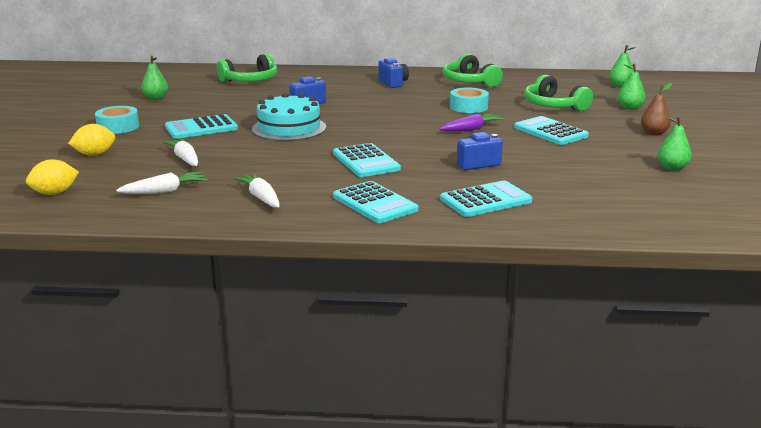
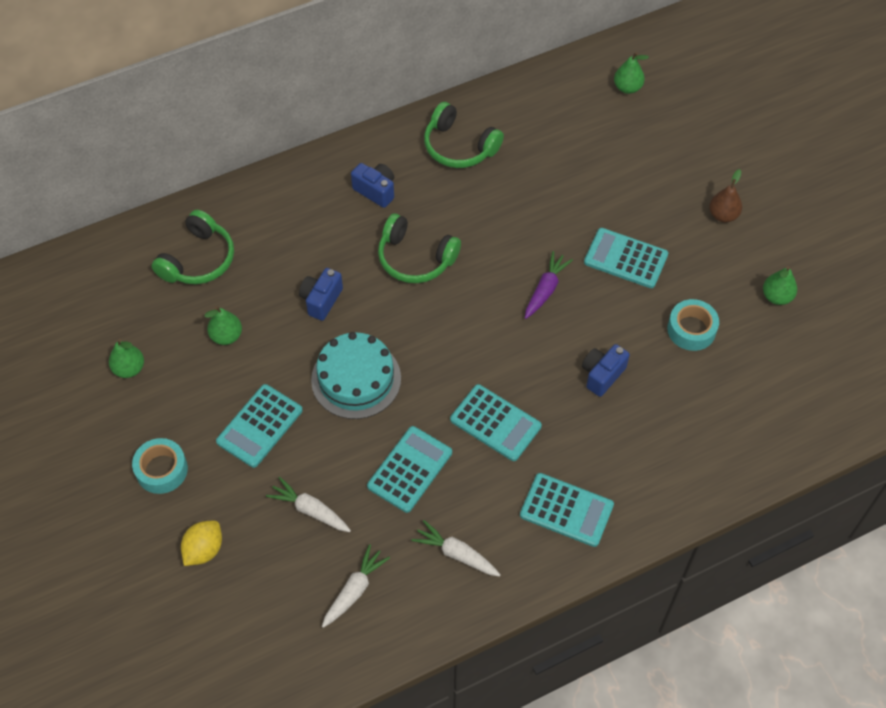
camera: 30 degrees left, 35 degrees up
yellow lemon [26,159,79,195] -> none
turquoise calculator [440,180,532,217] -> turquoise calculator moved to [367,426,452,513]
turquoise tape [450,88,489,113] -> turquoise tape moved to [667,299,719,351]
green headphones [524,75,593,111] -> green headphones moved to [378,214,461,283]
green pear [618,64,646,110] -> green pear moved to [204,306,242,345]

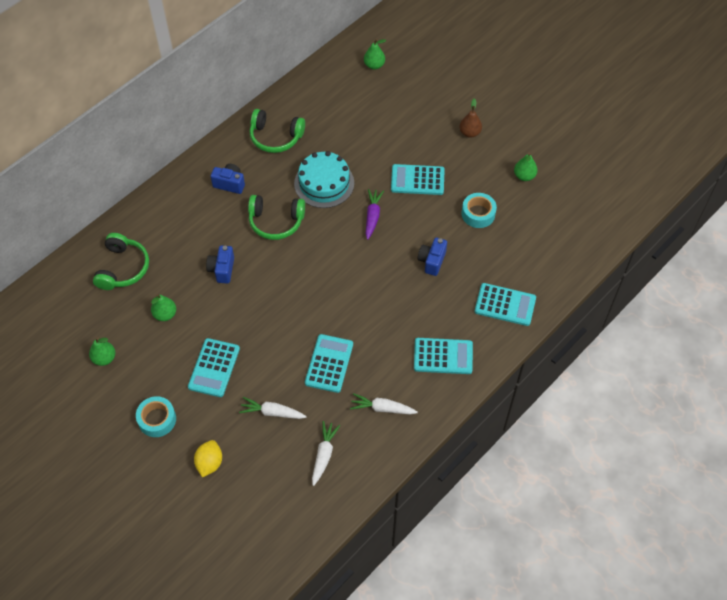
camera: 20 degrees left, 0 degrees up
turquoise cake [311,332,401,419] -> turquoise cake moved to [294,151,354,208]
turquoise calculator [450,384,542,461] -> turquoise calculator moved to [474,283,536,326]

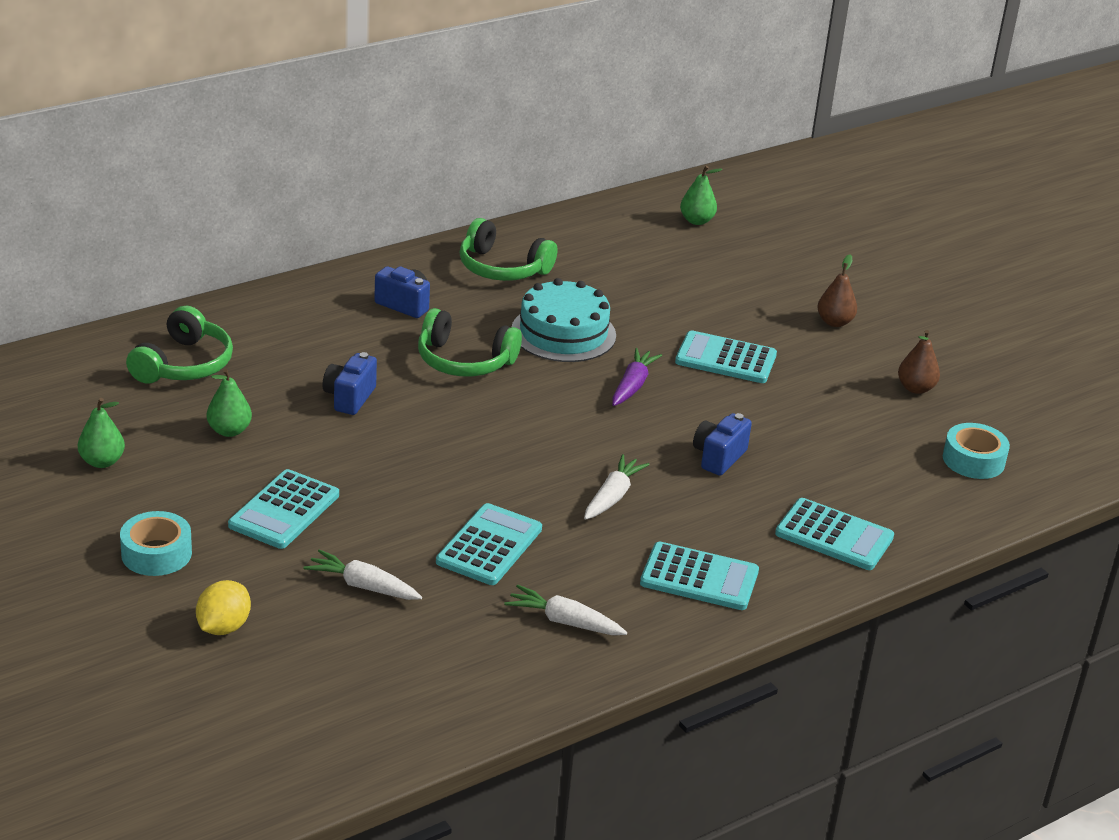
camera: 10 degrees right, 25 degrees down
white carrot [312,421,340,486] -> white carrot moved to [584,454,650,520]
turquoise tape [462,193,497,228] -> turquoise tape moved to [943,423,1010,479]
green pear [514,152,538,181] -> brown pear [898,330,940,394]

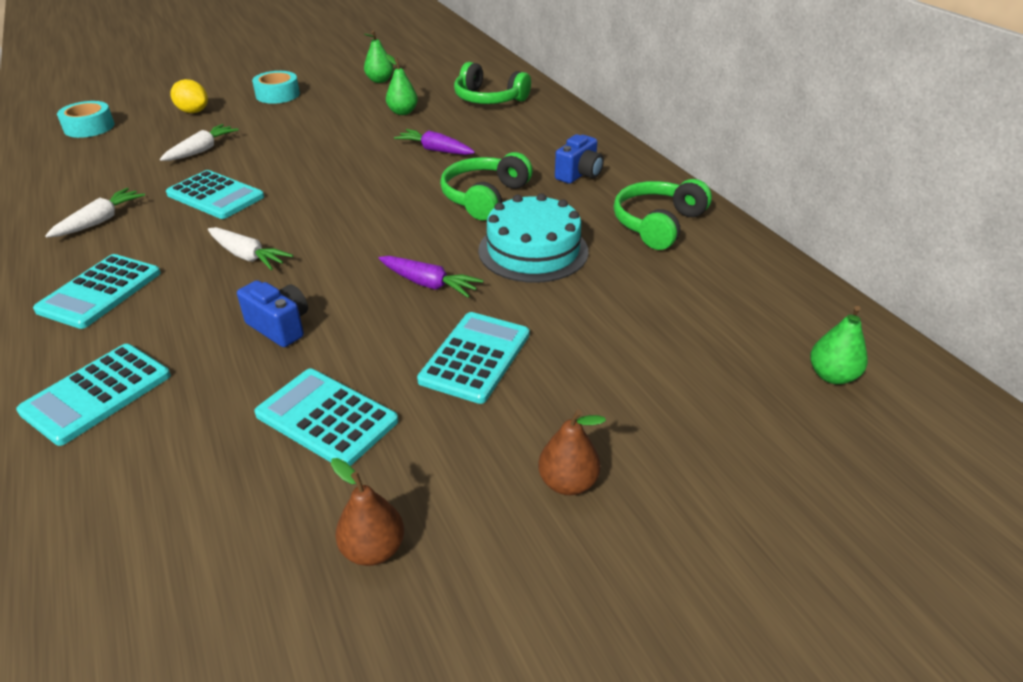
camera: 100 degrees right, 5 degrees up
turquoise calculator [228,469,339,549] -> turquoise calculator moved to [254,369,398,466]
blue camera [323,352,377,415] -> purple carrot [394,129,475,155]
turquoise tape [943,423,1010,479] -> turquoise tape moved to [57,101,115,138]

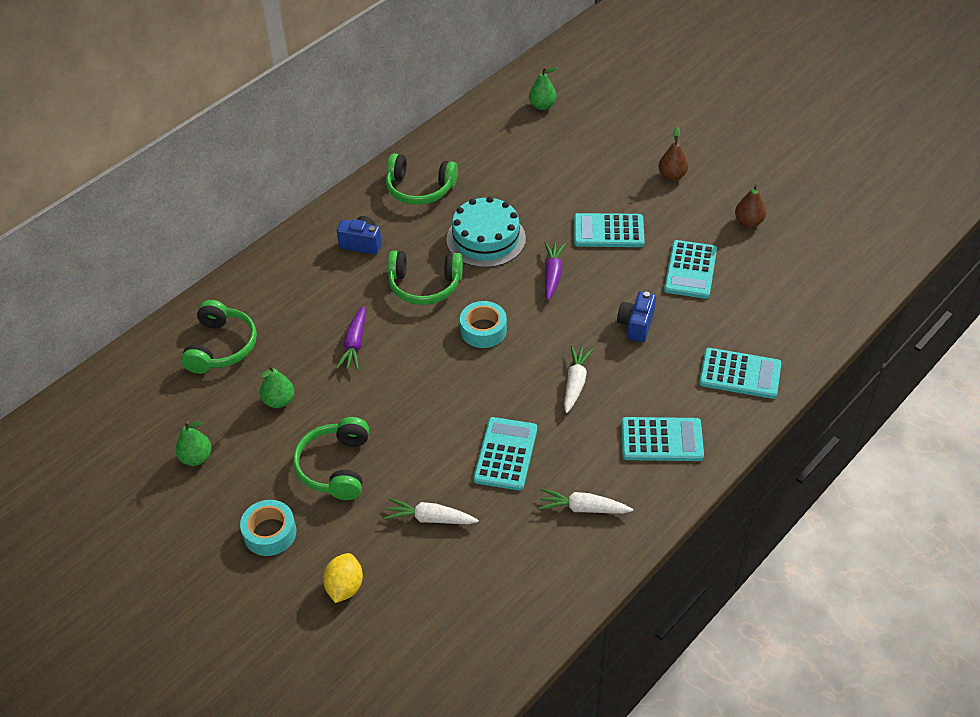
camera: 110 degrees left, 10 degrees up
turquoise tape [57,101,115,138] -> turquoise tape moved to [460,301,507,348]
none -> green headphones [293,417,369,500]

